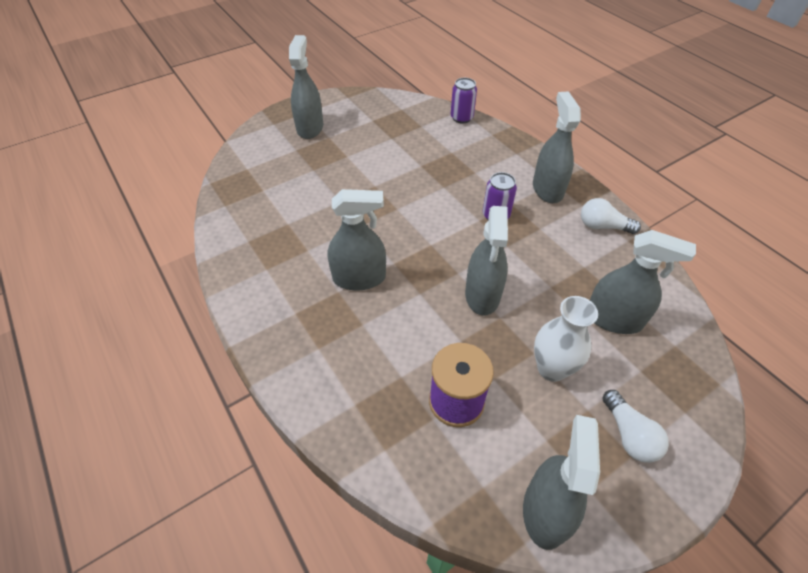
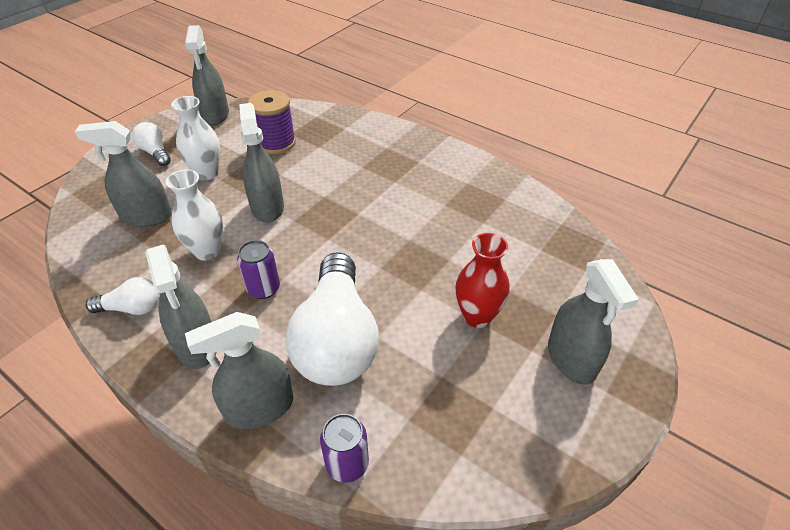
camera: 160 degrees right, 5 degrees down
grey spray bottle [328,189,386,290] -> grey spray bottle moved to [185,312,293,430]
none -> white vase [166,169,223,261]
none -> white light bulb [285,252,379,386]
none -> red vase [455,233,510,328]

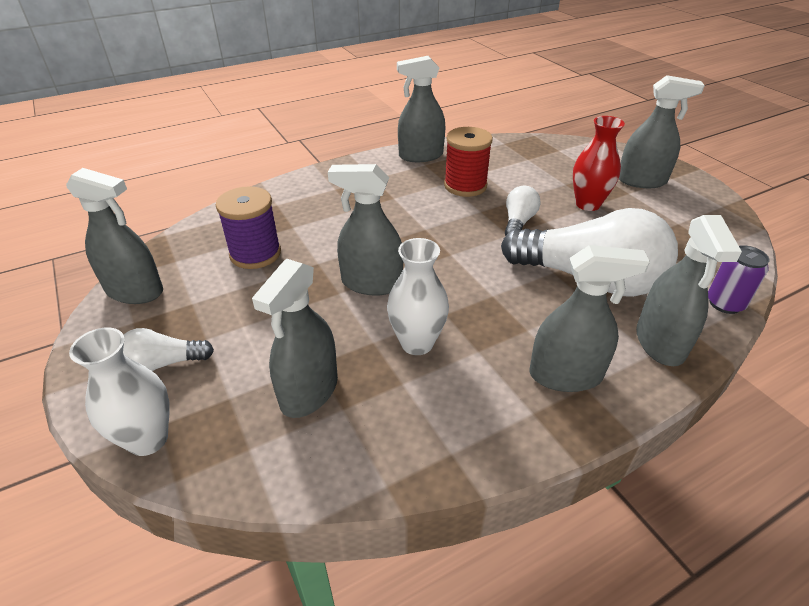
camera: 65 degrees left, 5 degrees down
white light bulb [86,277,159,315] -> white light bulb moved to [505,186,541,236]
white vase [171,96,220,180] -> white vase moved to [69,327,170,456]
purple can [237,240,280,299] -> none
none -> grey spray bottle [397,56,445,162]
none -> red spool [444,127,493,197]

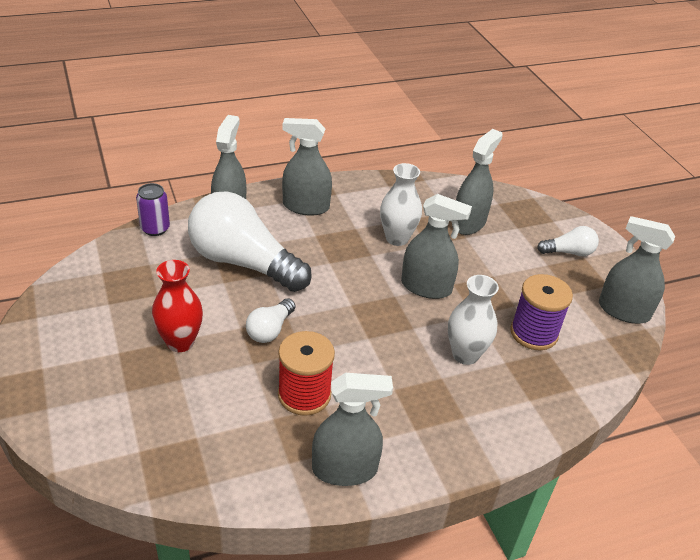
camera: 175 degrees left, 0 degrees up
white vase [69,327,170,456] -> white vase moved to [448,275,499,365]
grey spray bottle [619,75,705,188] -> none

